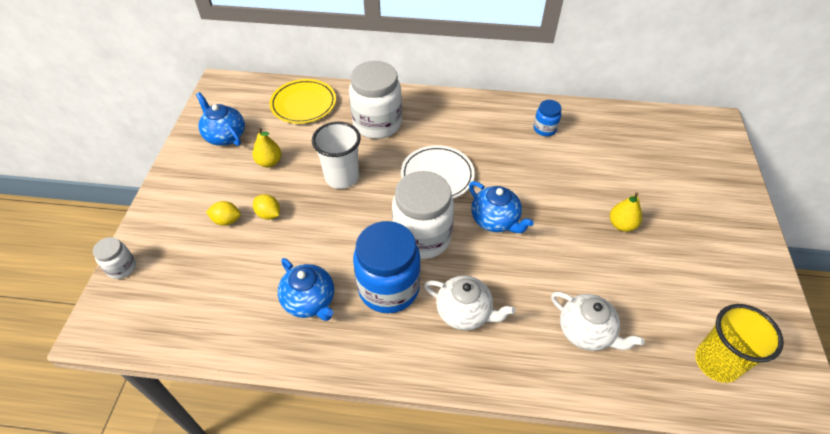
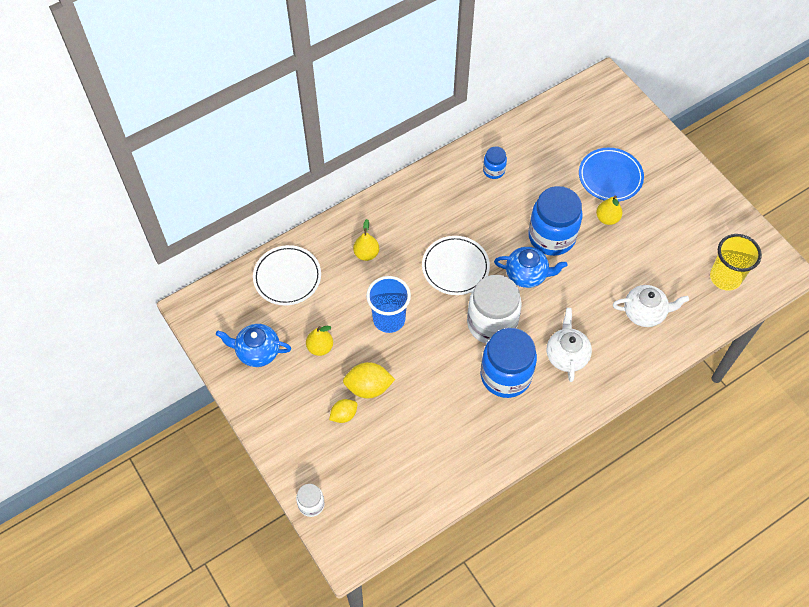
camera: 40 degrees left, 10 degrees up
yellow lemon [253,194,280,220] -> yellow lemon [343,362,395,398], size x1.59
yellow plate [270,79,336,124] -> white plate [253,245,321,305]
blue teapot [278,258,334,321] -> none
white cup [312,122,361,189] -> blue cup [366,276,411,333]
white jar [349,61,402,139] -> yellow pear [353,219,379,261]
white teapot [424,276,515,331] -> white teapot turned 75 degrees counterclockwise [547,308,592,382]
none -> blue jar [528,186,583,256]
none -> blue plate [579,148,644,202]

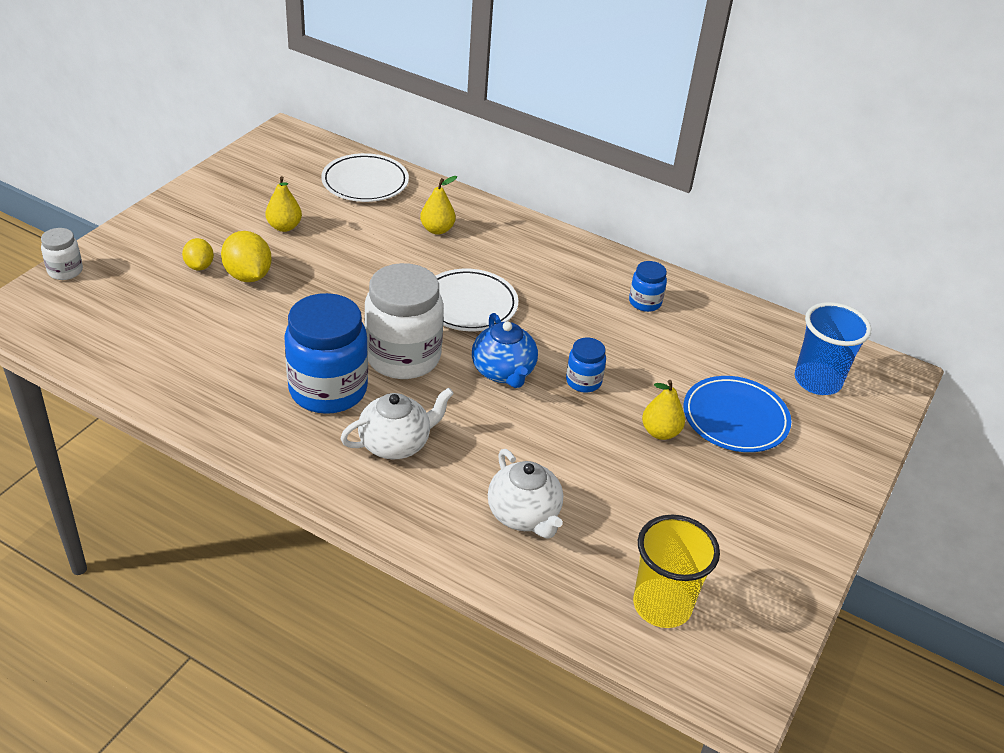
camera: 60 degrees right, 20 degrees down
blue teapot [216,324,291,367] -> none
yellow lemon [329,399,357,423] -> yellow lemon turned 45 degrees clockwise [182,238,214,270]
blue cup [366,276,411,333] -> blue cup moved to [795,302,872,395]
blue jar [528,186,583,256] -> blue jar [566,338,606,393], size x0.48

